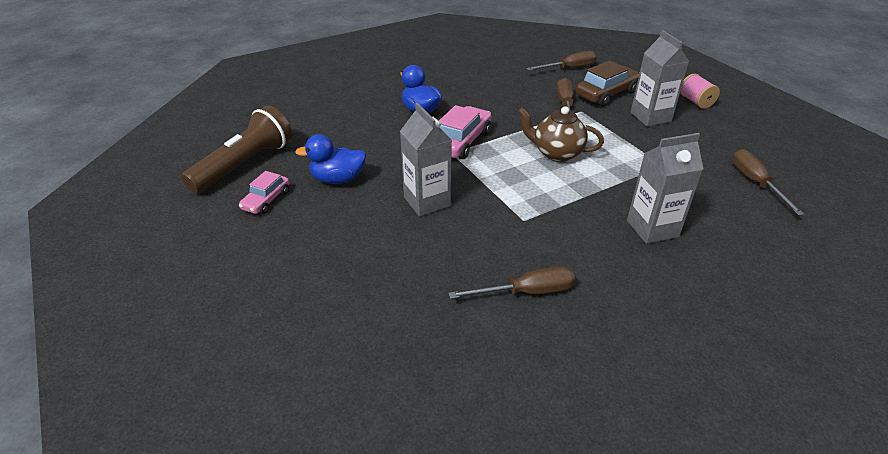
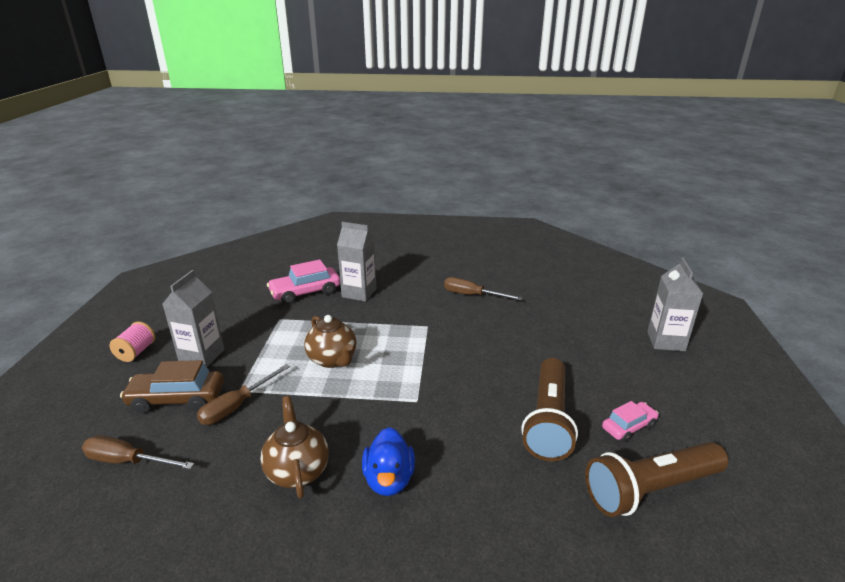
camera: 145 degrees left, 10 degrees down
blue duck [295,134,366,184] -> brown flashlight [522,358,578,461]
grey carton [400,103,452,216] -> grey carton moved to [647,258,703,351]
pink car [439,105,492,159] -> pink car moved to [267,259,340,304]
brown screwdriver [732,149,804,216] -> none
none -> brown teapot [260,396,329,498]

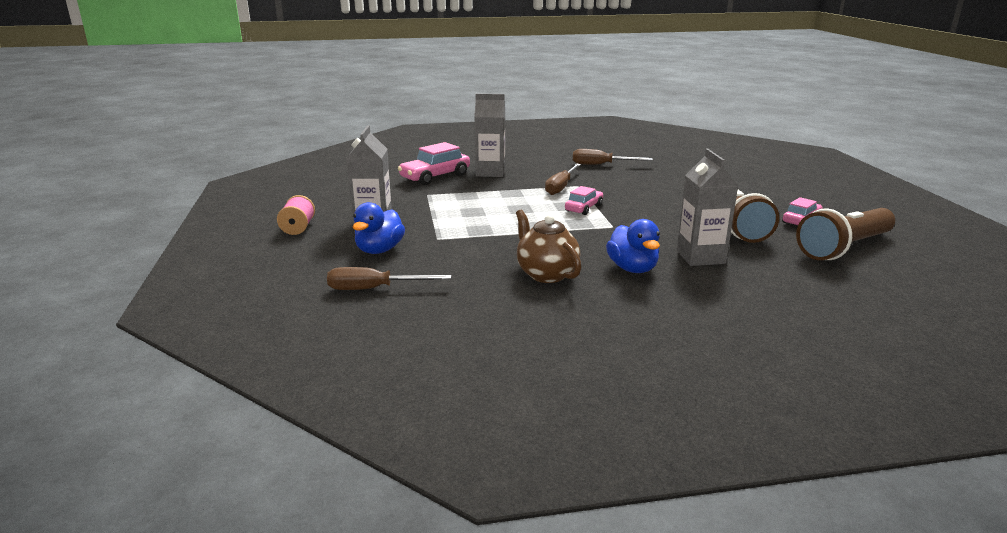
camera: 15 degrees left, 5 degrees down
brown car [120,360,224,413] -> blue duck [352,202,405,254]
brown screwdriver [197,364,290,425] -> brown screwdriver moved to [545,164,581,195]
brown teapot [304,315,357,368] -> none
grey carton [647,258,703,351] -> grey carton moved to [677,149,738,266]
none -> pink car [565,186,603,215]

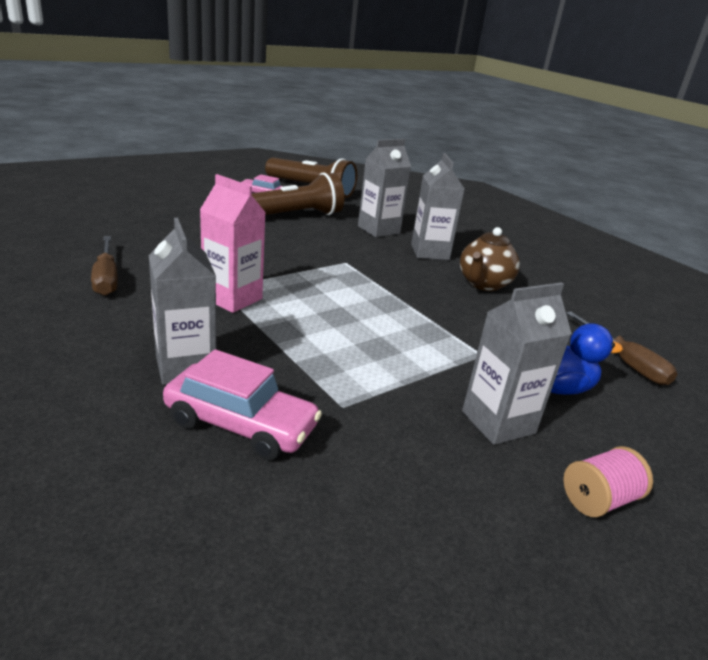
camera: 120 degrees left, 5 degrees up
brown screwdriver [545,164,581,195] -> pink carton [200,174,266,313]
pink car [565,186,603,215] -> none
blue duck [606,219,660,273] -> grey carton [411,153,465,260]

